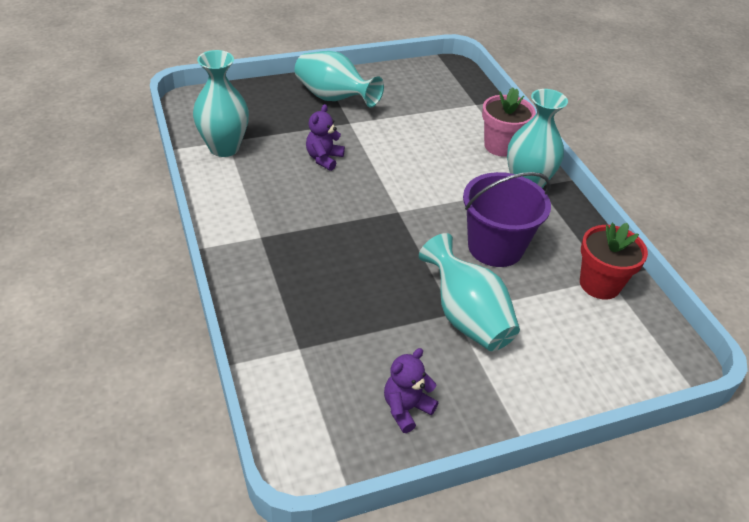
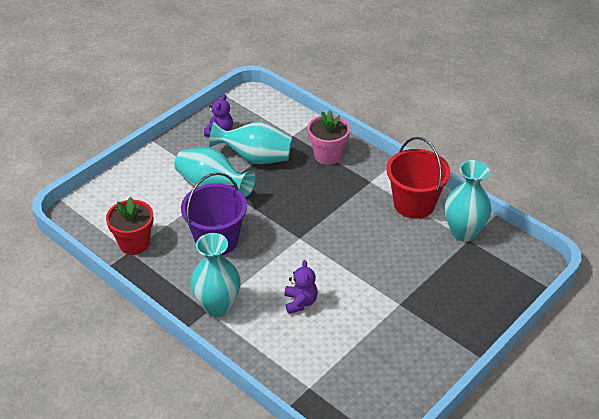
camera: 155 degrees right, 0 degrees up
turquoise vase [295,51,384,107] -> turquoise vase moved to [209,122,292,164]
purple teddy bear [306,104,345,171] -> purple teddy bear moved to [285,260,318,314]
pink flower pot [482,87,536,157] -> pink flower pot moved to [308,111,350,165]
none -> red bucket [386,137,450,219]

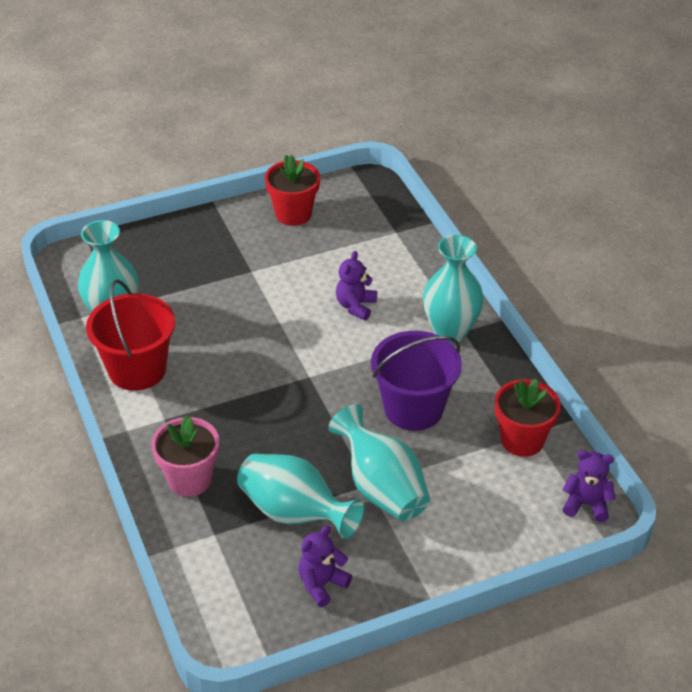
camera: 155 degrees left, 0 degrees up
none -> red flower pot [265,155,320,226]
none -> purple teddy bear [562,450,616,522]

